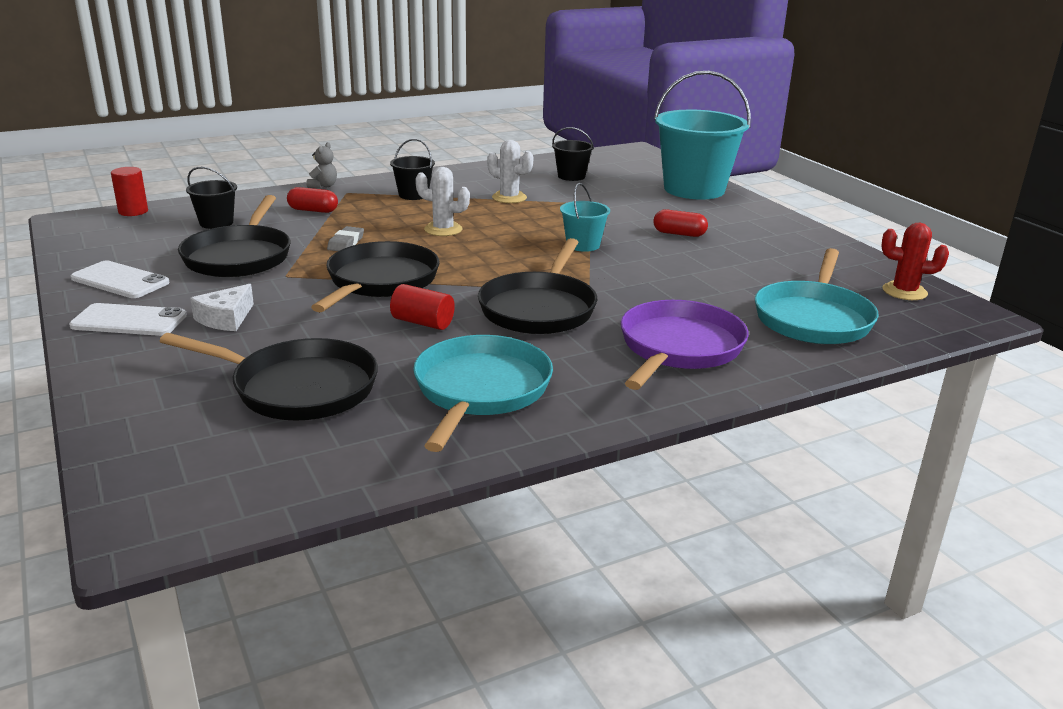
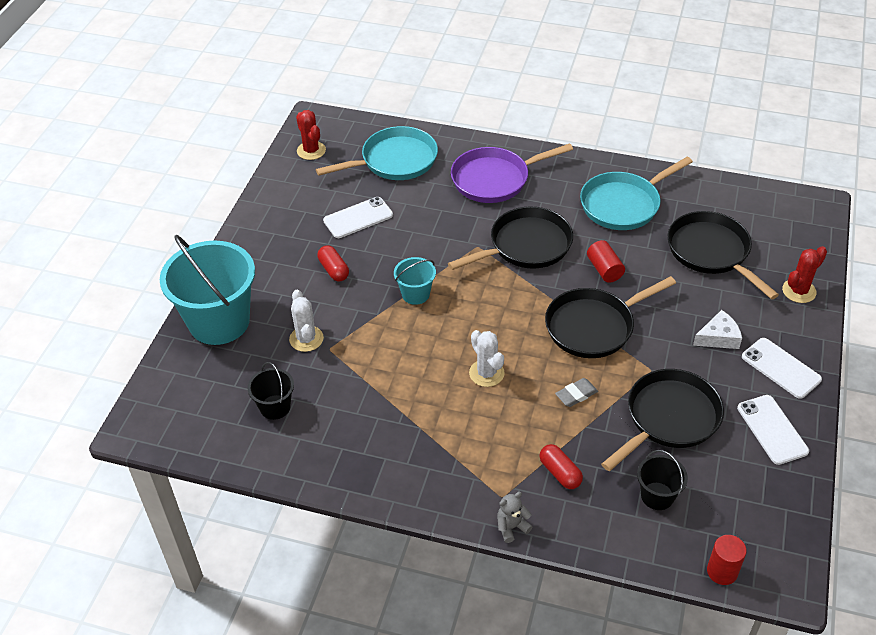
camera: 135 degrees left, 20 degrees up
black bucket [390,139,435,200] -> none
white cactus [487,140,533,203] -> white cactus moved to [289,290,324,352]
none -> white phone [323,197,393,238]
none -> red cactus [782,246,827,303]

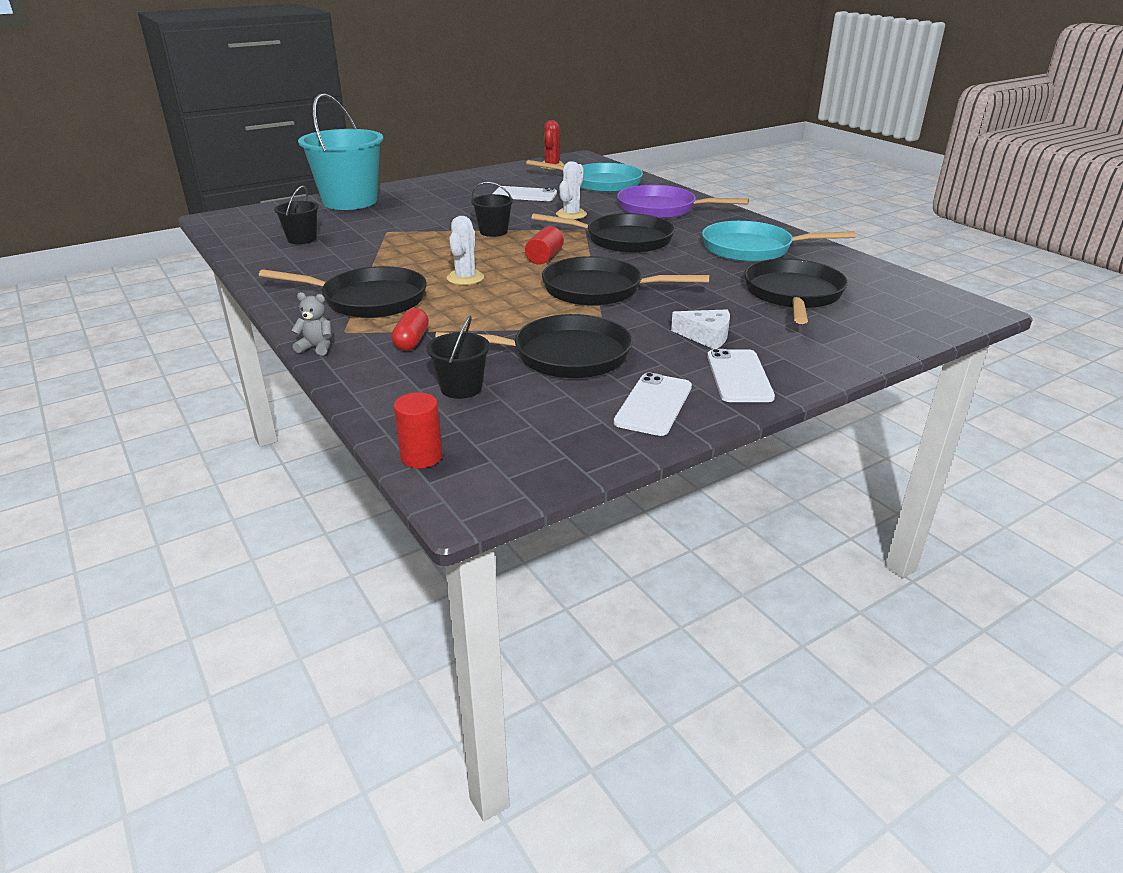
camera: 40 degrees right, 15 degrees down
white cactus [289,290,324,352] -> white cactus moved to [556,161,587,219]
red capsule [317,245,349,281] -> none
turquoise bucket [394,257,436,305] -> black bucket [471,182,513,237]
grey eraser [555,378,598,407] -> none
red cylinder [587,240,625,283] -> red cylinder moved to [525,226,564,265]
red cactus [782,246,827,303] -> none
none -> black pan [259,266,427,318]

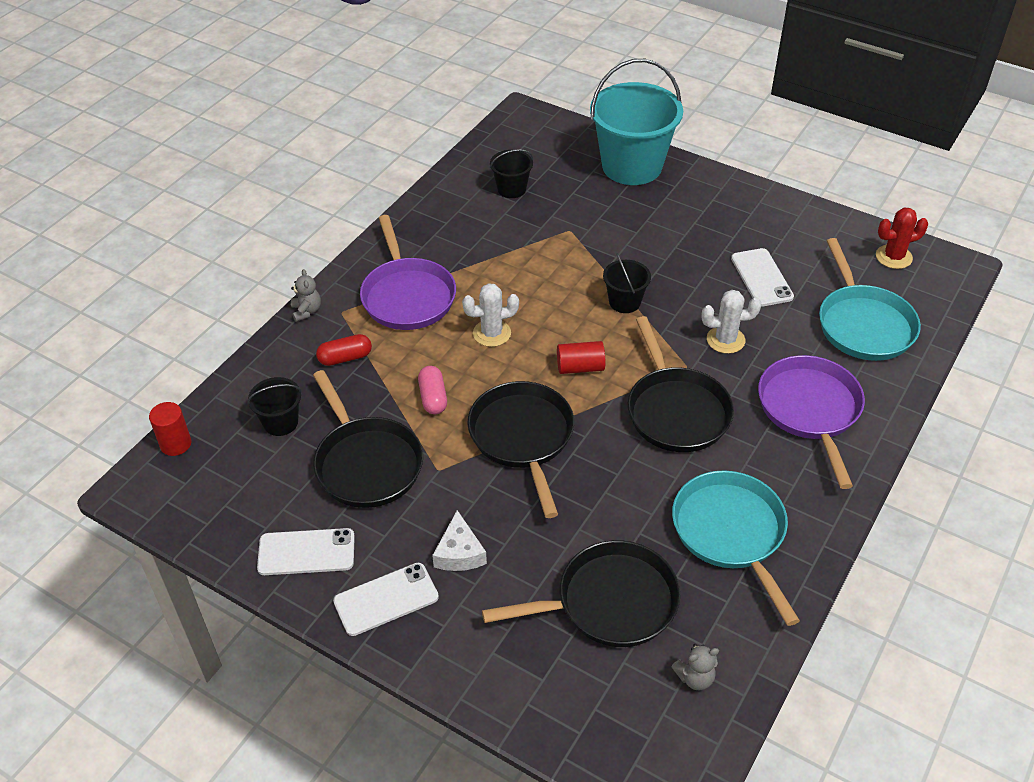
camera: 65 degrees right, 15 degrees up
black pan [259,266,427,318] -> purple pan [360,215,456,330]
none -> pink capsule [418,366,447,414]
none -> grey teddy bear [672,644,719,690]

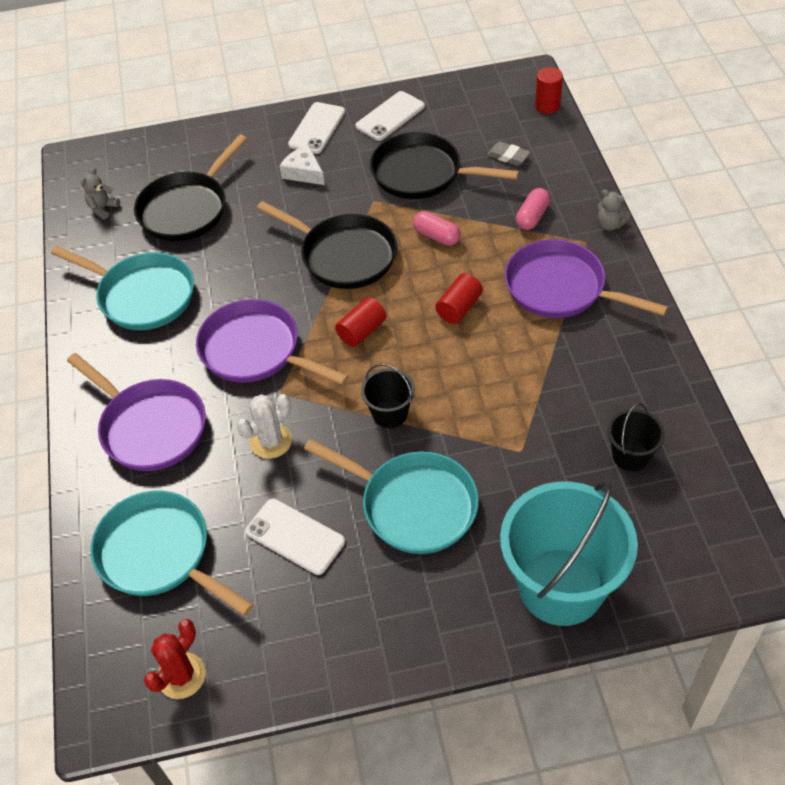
camera: 140 degrees right, 5 degrees up
black bucket [247,377,302,436] -> grey eraser [487,141,530,166]
red capsule [316,334,372,366] -> pink capsule [516,188,550,230]
white cactus [462,283,519,347] -> red cylinder [435,273,483,324]
black pan [627,316,734,452] -> purple pan [196,299,349,385]
none -> turquoise pan [304,439,479,554]

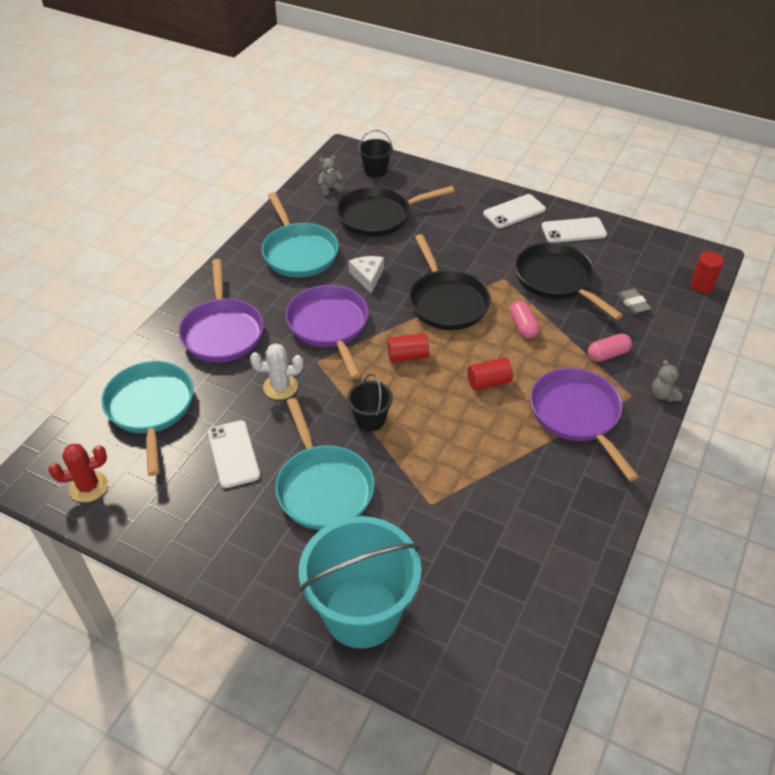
camera: 35 degrees right, 5 degrees down
white cheese [280,145,325,185] -> white cheese moved to [349,256,384,294]
black bucket [607,403,665,471] -> black bucket moved to [358,130,393,177]

